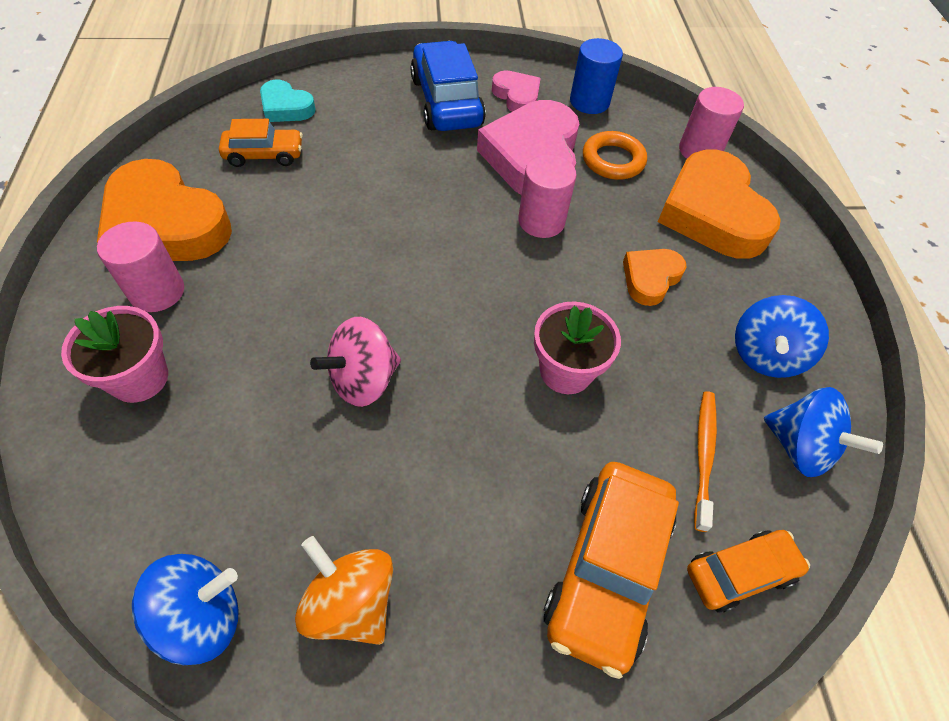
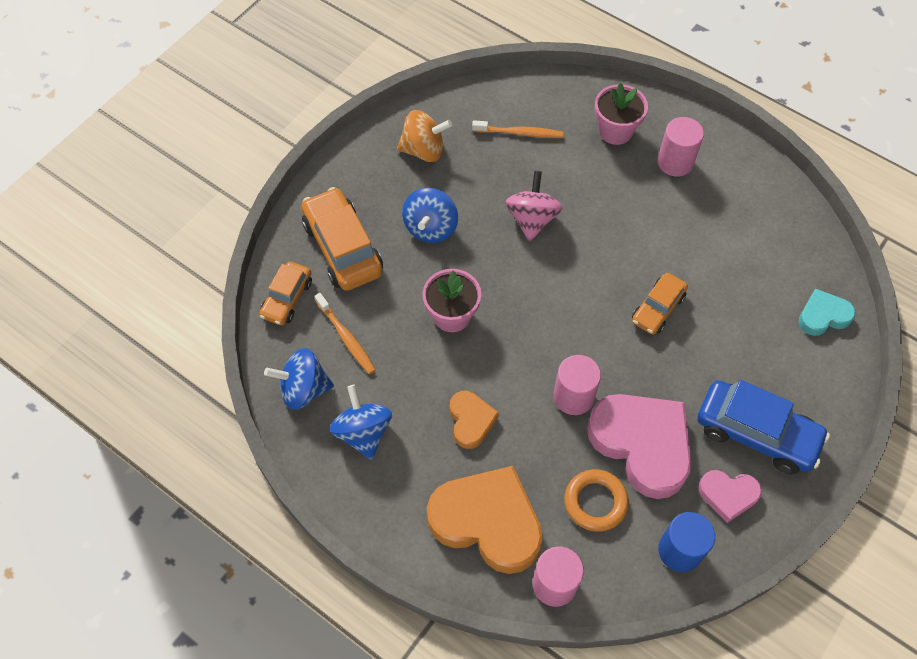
camera: 135 degrees right, 5 degrees up
orange heart [97,159,232,261] -> none
blue spinning top [132,554,239,665] -> blue spinning top moved to [402,188,458,243]
orange car [219,119,303,167] -> orange car moved to [632,273,688,335]
none -> orange toothbrush [472,120,563,138]

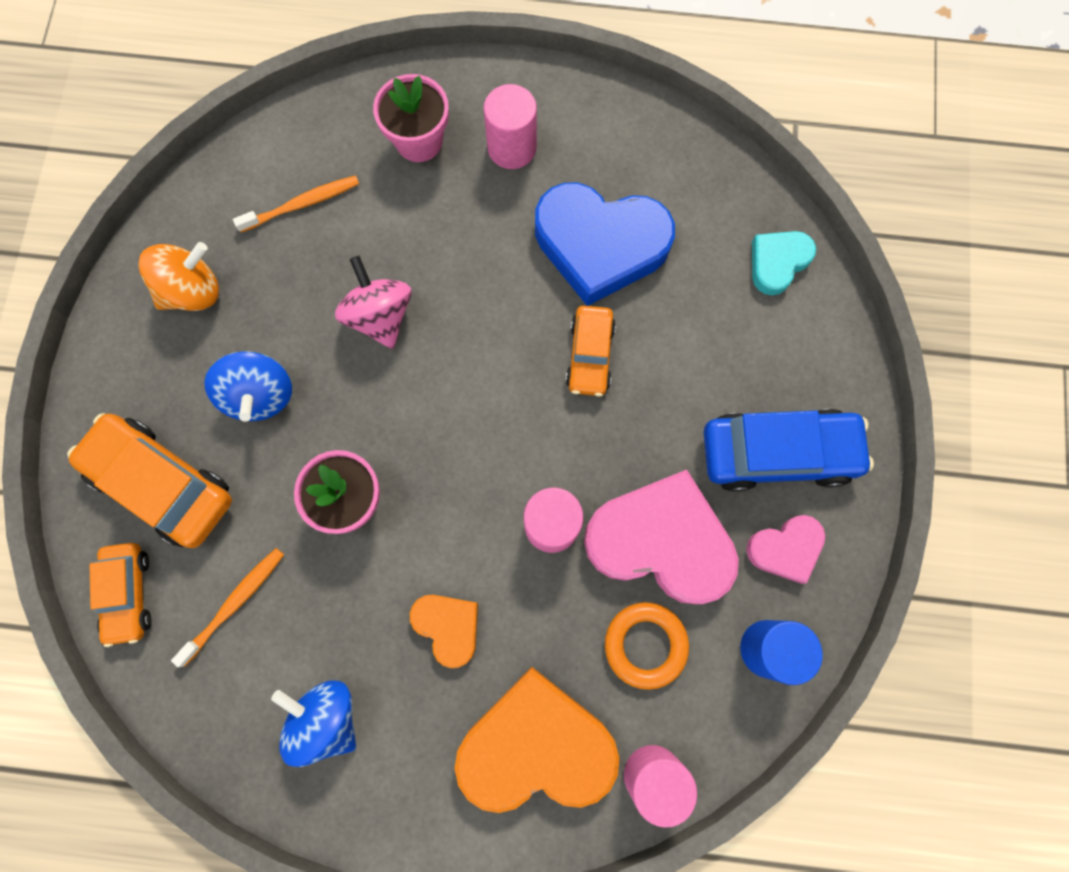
camera: 30 degrees left, 15 degrees up
blue spinning top [264,348,334,410] -> none
orange toothbrush [314,293,376,374] -> orange toothbrush turned 75 degrees counterclockwise [171,548,284,667]
none -> blue heart [535,183,675,306]

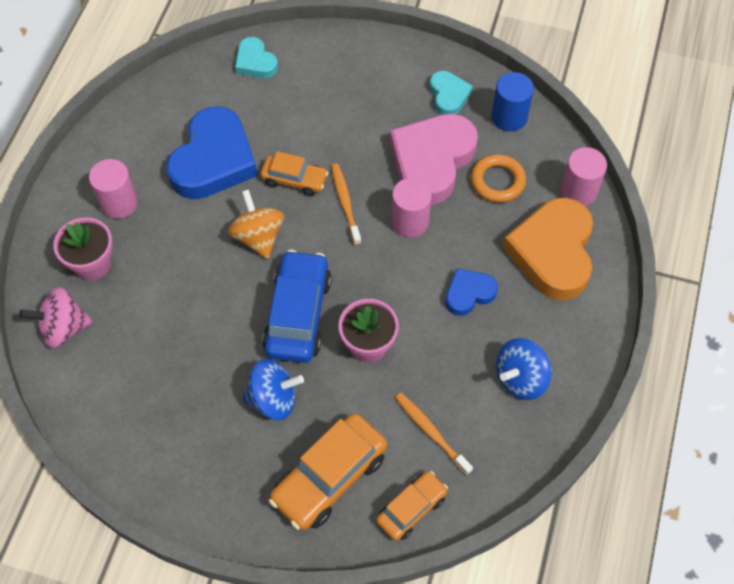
camera: 80 degrees left, 15 degrees down
orange car [90,543,151,647] -> orange car turned 45 degrees counterclockwise [376,471,448,541]
orange spinning top [138,242,219,311] -> orange spinning top moved to [228,189,284,259]
orange toothbrush [233,175,359,232] -> orange toothbrush moved to [331,163,361,245]
pink spinning top [335,256,411,349] -> pink spinning top moved to [19,287,93,348]
orange heart [410,595,478,668] -> blue heart [446,268,498,316]
blue car [704,409,874,492] -> blue car moved to [262,250,331,363]
pink heart [746,515,825,584] -> turquoise heart [430,71,473,115]

